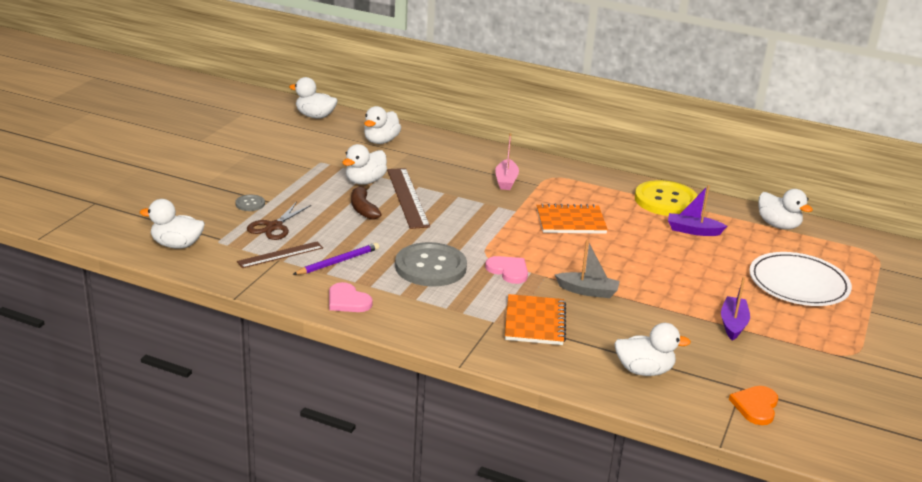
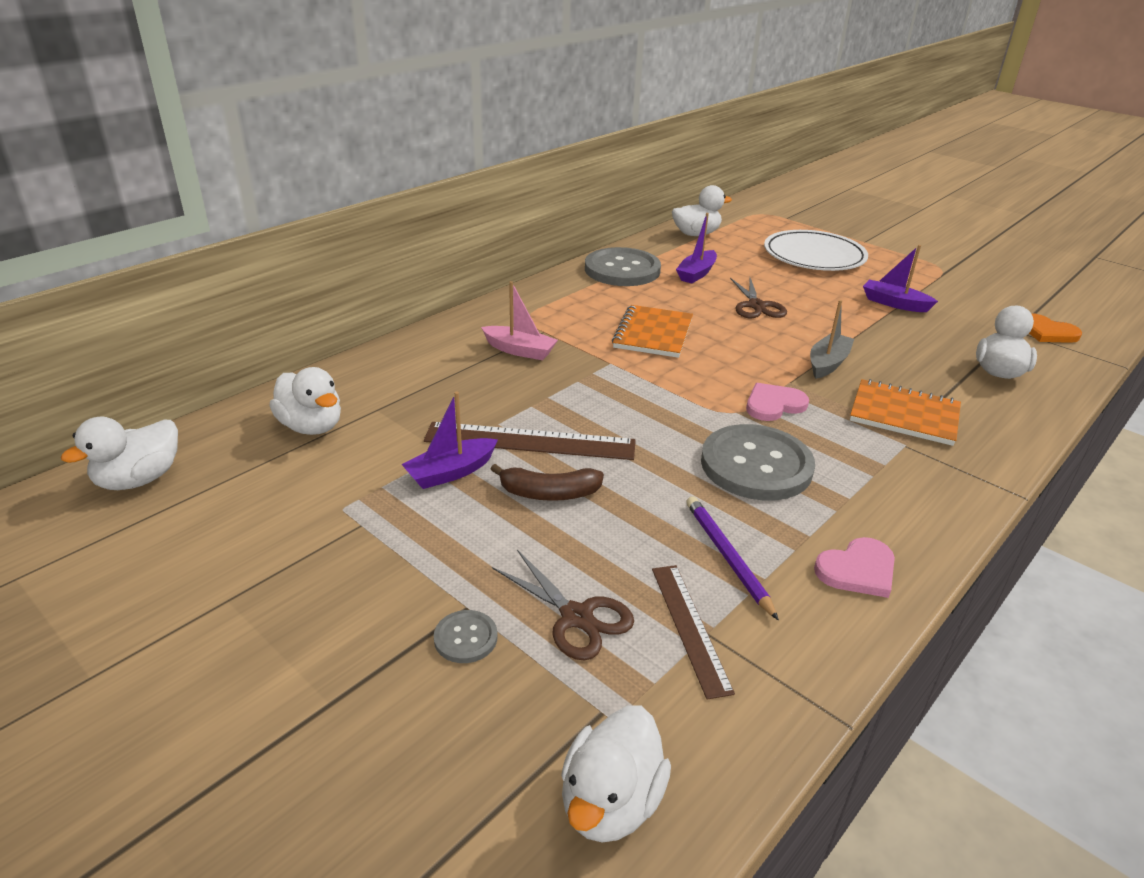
camera: 70 degrees left, 5 degrees up
white duck [342,144,387,185] -> purple boat [401,392,498,489]
yellow button [635,180,698,216] -> grey button [585,247,661,286]
none -> brown scissors [730,278,787,318]

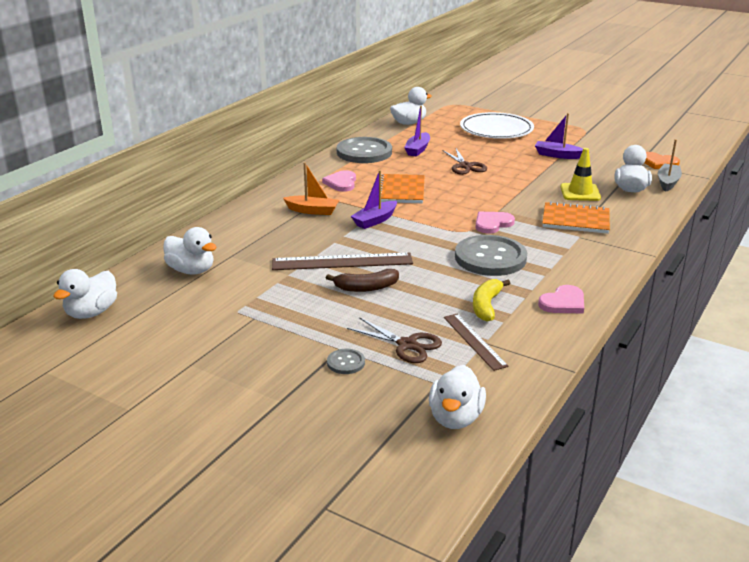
camera: 10 degrees left, 5 degrees down
purple boat [401,392,498,489] -> purple boat moved to [351,170,397,229]
pink boat [481,281,558,360] -> orange boat [283,162,339,215]
purple pencil [686,496,779,621] -> yellow banana [473,279,510,322]
grey boat [810,300,854,379] -> grey boat moved to [658,139,682,192]
none -> pink heart [322,170,356,192]
none -> yellow traffic cone [560,148,601,201]

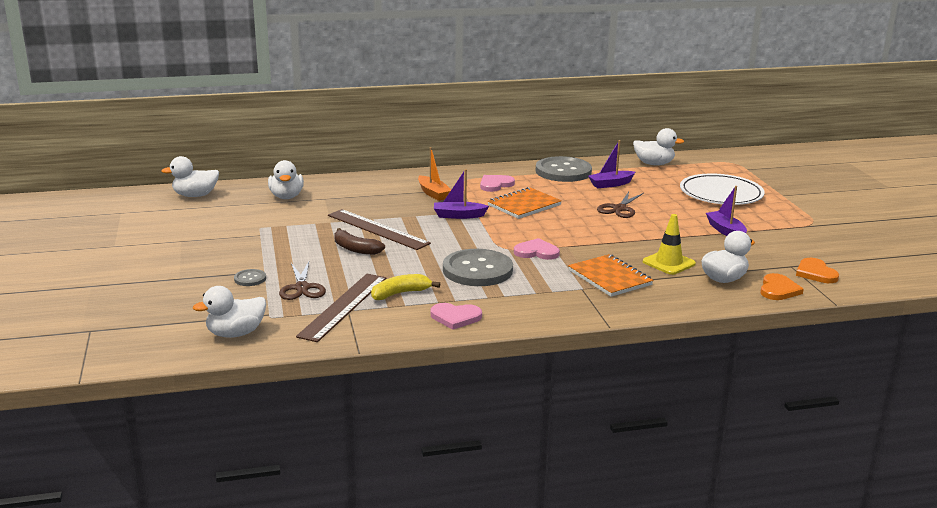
camera: 45 degrees right, 5 degrees down
brown ruler [444,314,508,371] -> brown ruler [296,274,387,342], size x1.58
grey boat [658,139,682,192] -> orange heart [760,273,804,300]

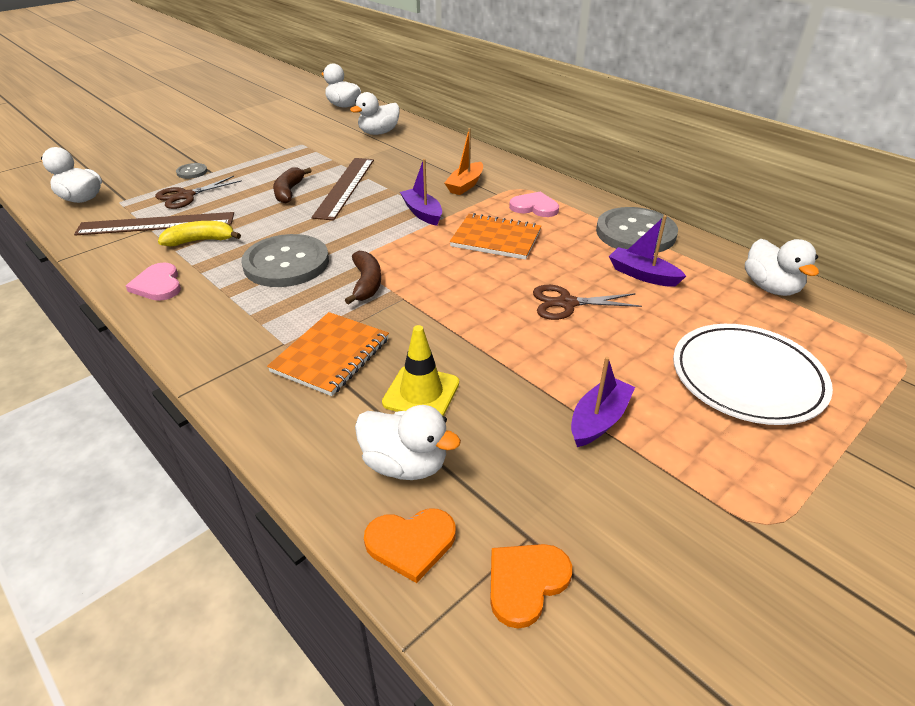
camera: 60 degrees right, 15 degrees up
yellow banana [371,274,440,300] -> yellow banana turned 45 degrees counterclockwise [158,221,241,246]
pink heart [514,238,560,260] -> brown banana [345,251,381,305]

